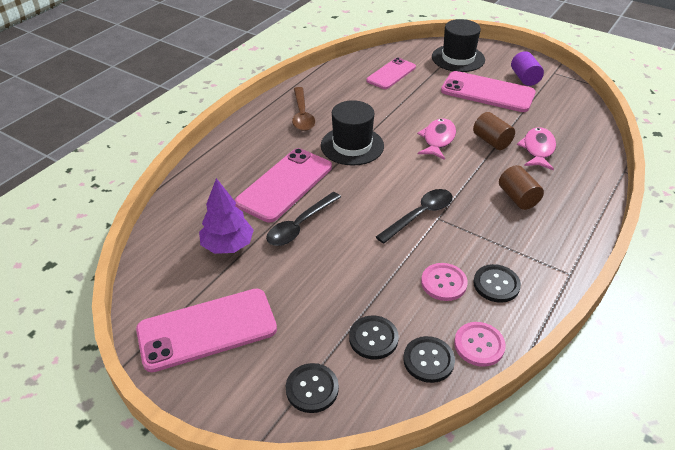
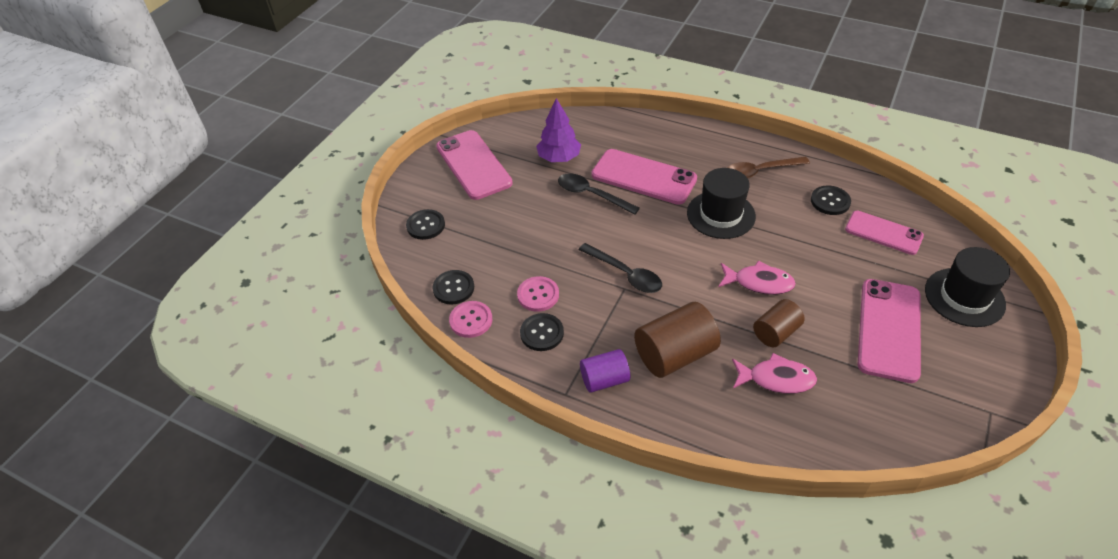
camera: 85 degrees right, 5 degrees up
black button [349,316,399,360] -> black button moved to [811,185,851,215]
brown cylinder [499,165,544,210] -> brown cylinder [634,302,721,378], size x1.63
purple cylinder [511,51,544,86] -> purple cylinder moved to [580,349,630,393]

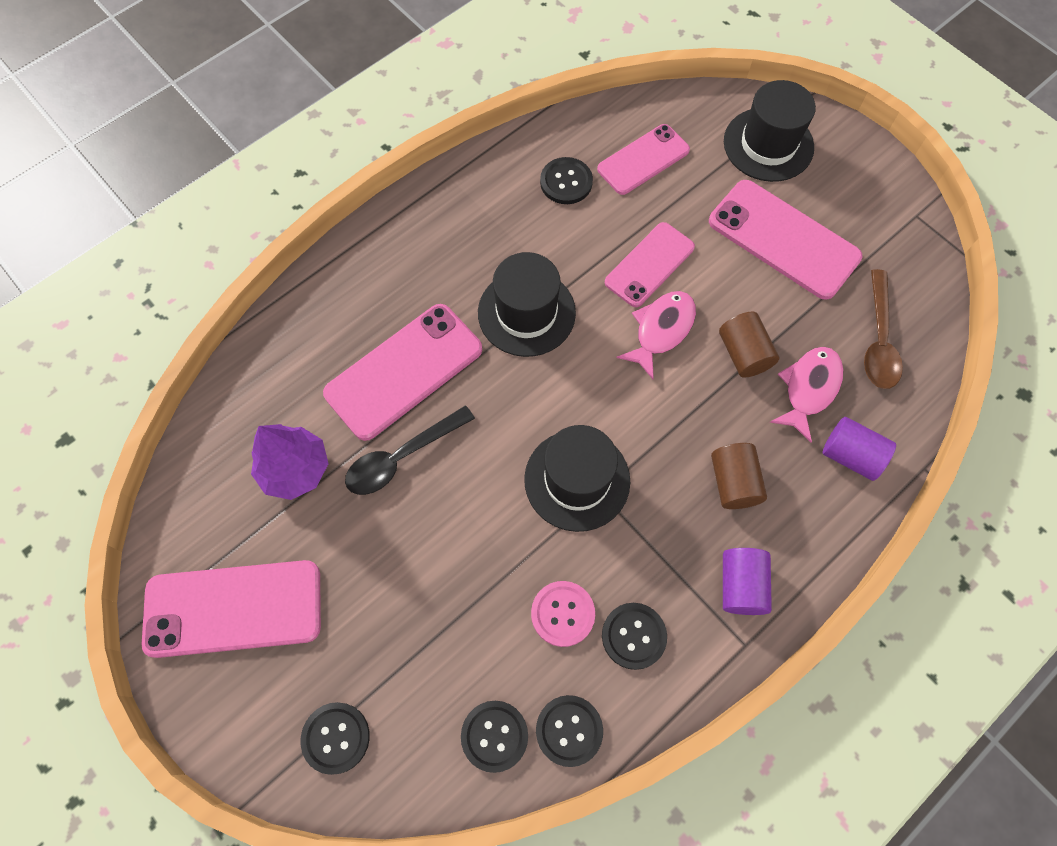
camera: 70 degrees left, 20 degrees up
pink button [449,301,492,338] -> black button [536,695,603,767]
black spoon [578,243,662,293] -> black hat [524,425,630,532]
brown cylinder [634,302,721,378] -> brown cylinder [711,443,767,509], size x0.61
brown spoon [727,157,810,178] -> brown spoon moved to [864,269,903,389]
none -> pink phone [605,222,695,307]
none -> purple cylinder [823,417,896,481]

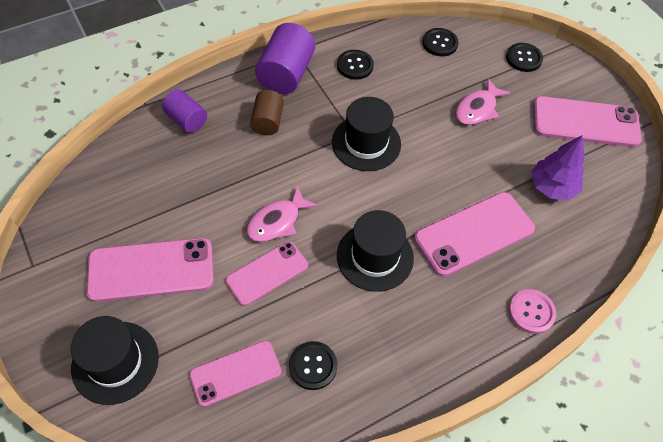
camera: 170 degrees left, 10 degrees down
black spoon [345,405,475,495] -> none
pink button [531,581,595,647] -> pink button moved to [509,289,556,334]
black button [536,695,603,767] -> none
pink phone [709,180,863,300] -> pink phone turned 60 degrees counterclockwise [86,238,214,302]
brown cylinder [719,312,779,378] -> none
purple cylinder [723,548,772,615] -> purple cylinder [255,23,315,94], size x1.63
pink fish [770,347,844,443] -> pink fish moved to [455,78,511,125]
brown spoon [864,269,903,389] -> none

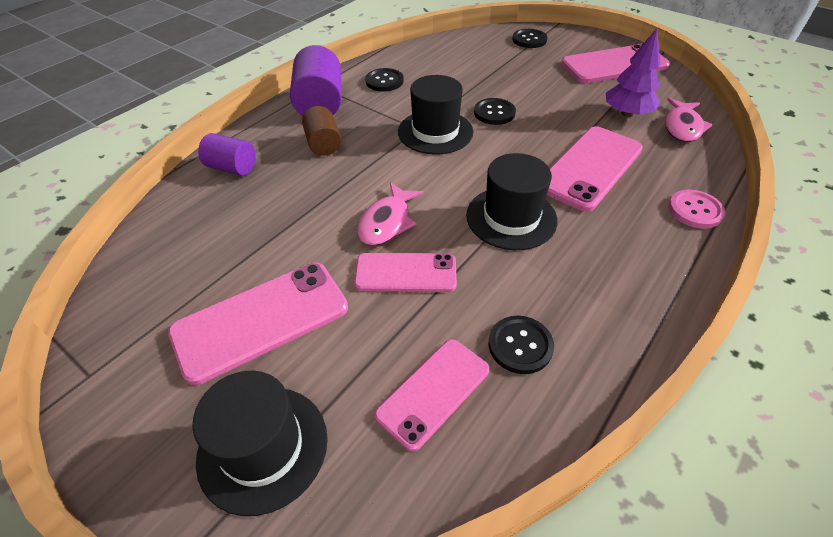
camera: 20 degrees left, 10 degrees down
pink phone [225,241,308,306] -> pink phone turned 60 degrees clockwise [354,253,457,292]
black button [422,28,459,57] -> black button moved to [474,98,516,125]
pink fish [455,78,511,125] -> pink fish moved to [665,98,713,142]

